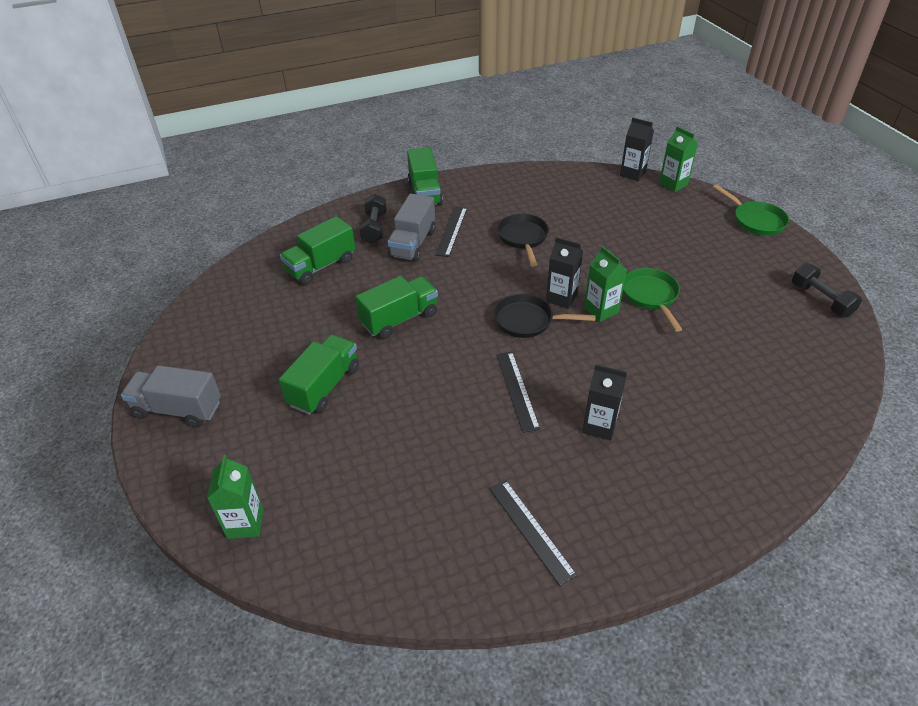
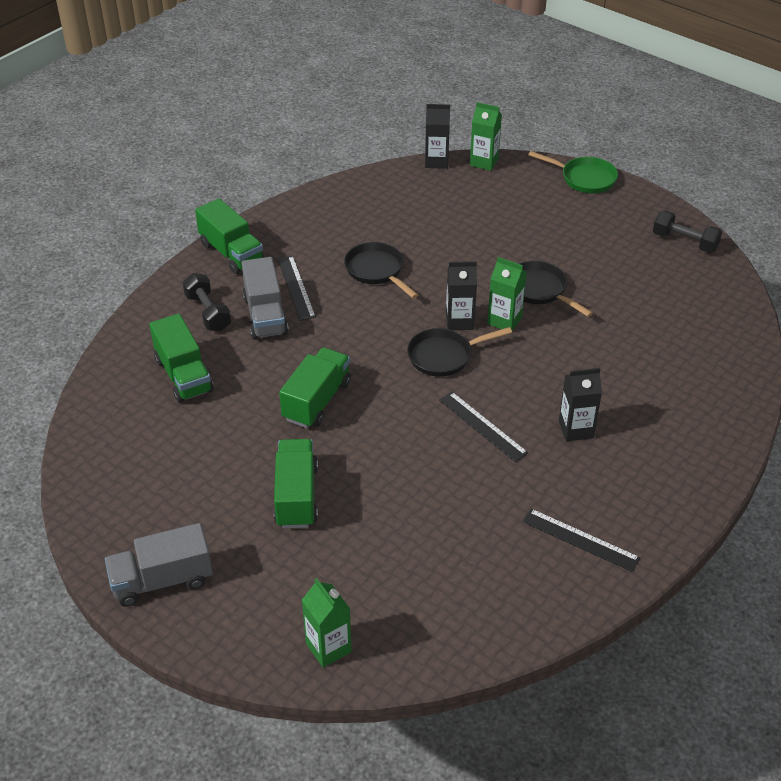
camera: 30 degrees left, 0 degrees up
green truck [280,216,355,285] -> green truck turned 45 degrees counterclockwise [149,314,214,403]
green pan [623,268,682,332] -> black pan [519,261,593,317]

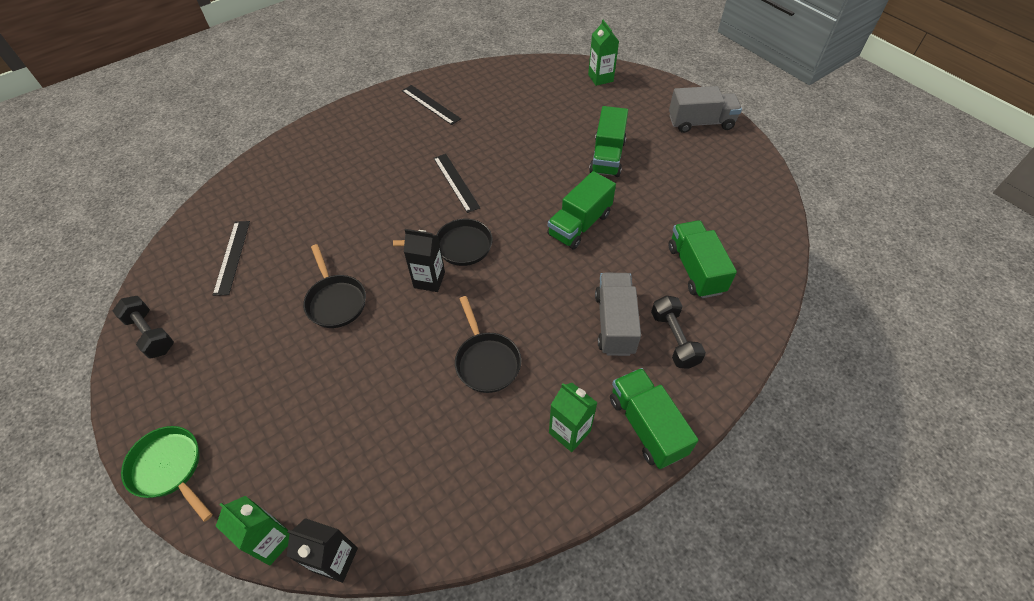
camera: 165 degrees left, 10 degrees up
black ruler [278,256,316,321] -> black ruler moved to [213,221,250,296]
green carton [487,257,527,331] -> green carton moved to [549,383,598,452]
black carton [559,368,602,441] -> none

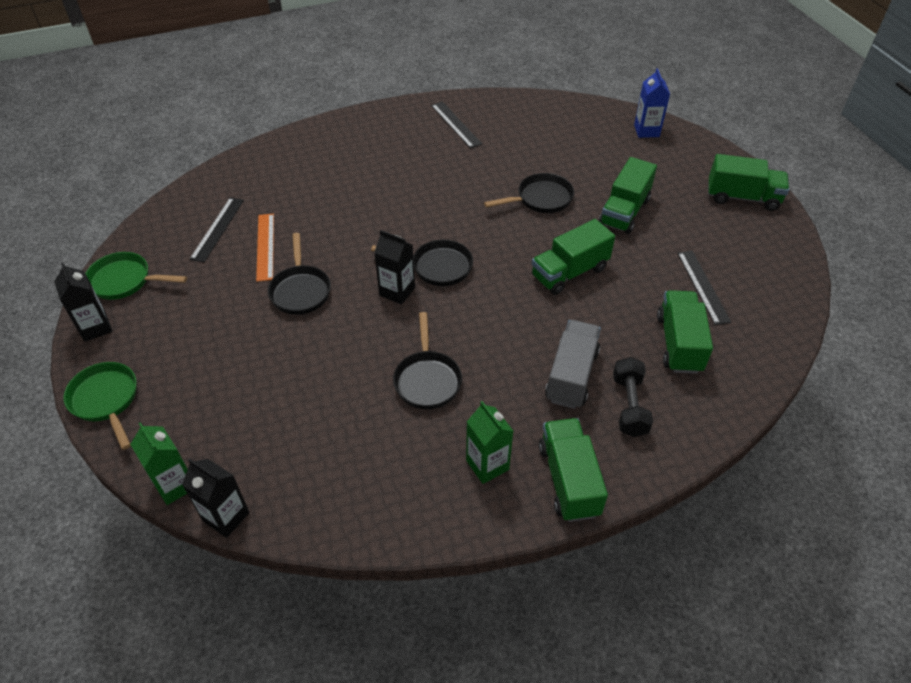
camera: 15 degrees right, 5 degrees down
black dumbbell [113,296,174,358] -> green pan [85,252,187,300]
black ruler [433,154,480,213] -> black ruler moved to [677,251,732,325]
green carton [588,20,619,86] -> blue carton [634,68,670,138]
grey truck [669,86,742,133] -> green truck [708,154,789,211]
none -> black carton [54,262,113,342]
none -> orange ruler [256,214,274,282]
none -> black pan [484,173,574,213]

